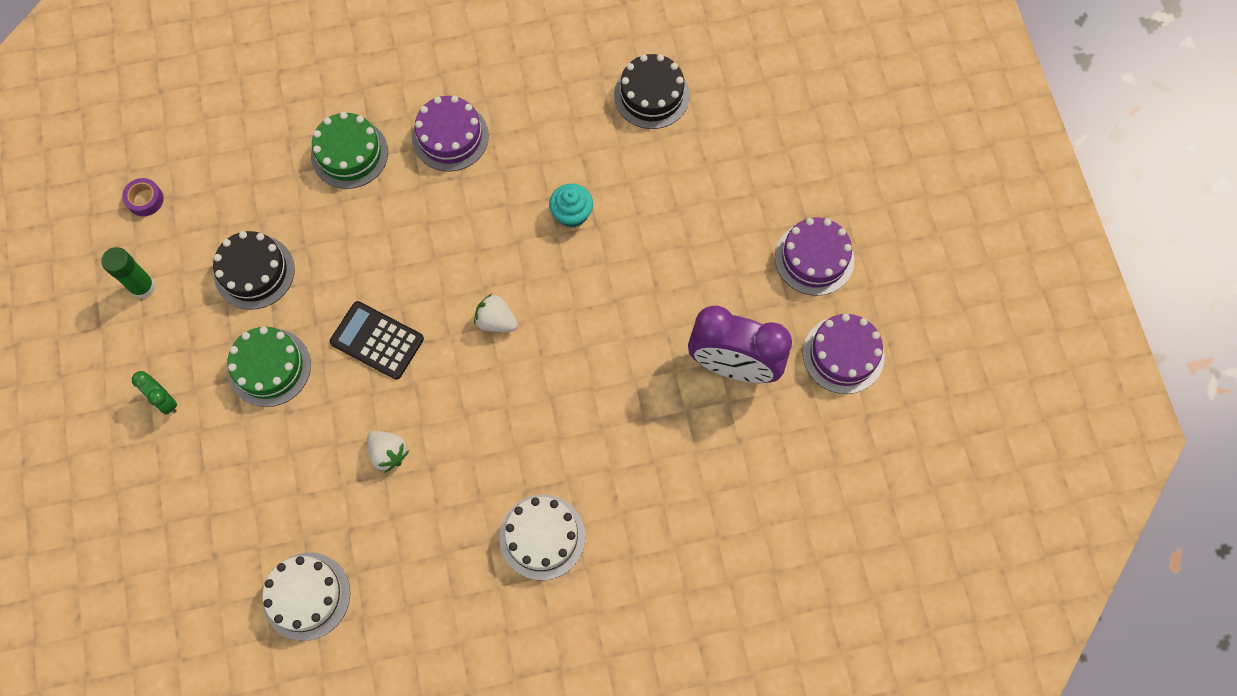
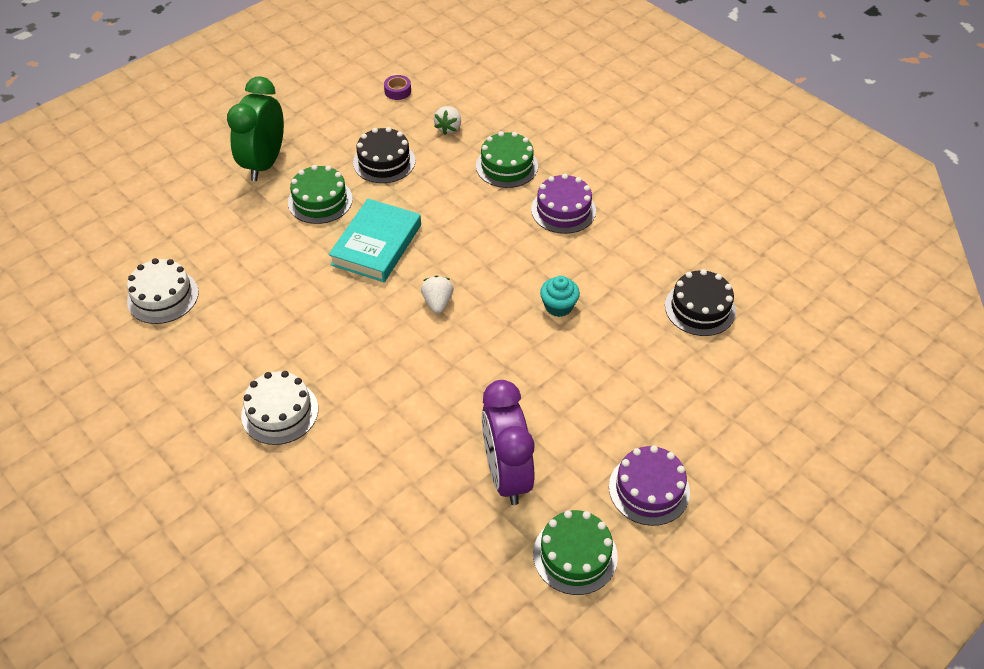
camera: 60 degrees right, 20 degrees down
green glue stick [101,247,156,299] -> none
green clock [132,371,177,414] -> green clock [227,76,284,181], size x2.22
black calculator [330,301,424,380] -> turquoise book [328,199,421,282]
white strawberry [367,431,409,473] -> white strawberry moved to [434,106,461,135]
purple cake [803,314,885,394] -> green cake [533,510,618,595]

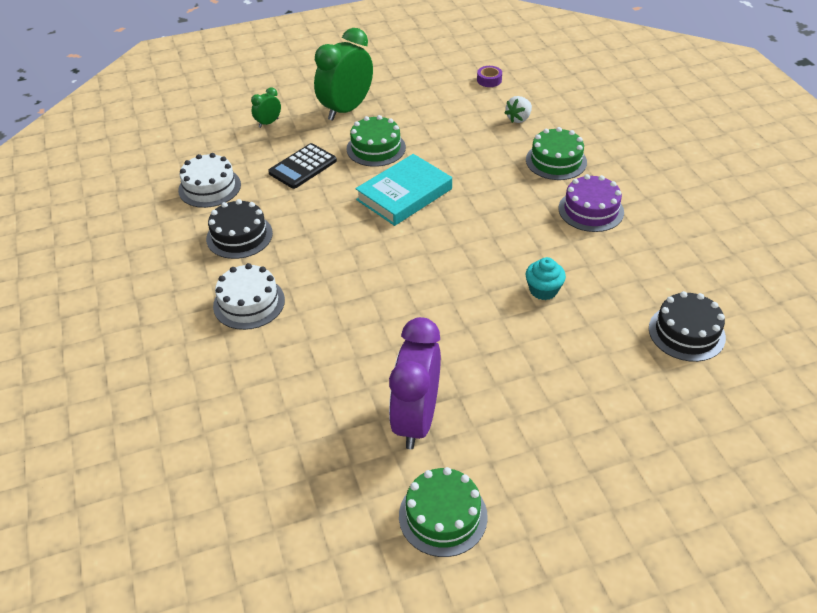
camera: 25 degrees right, 5 degrees down
black cake [353,127,415,183] -> black cake moved to [206,199,273,259]
white strawberry [421,275,454,314] -> none
purple cake [609,445,690,526] -> none
none -> green clock [251,87,281,128]
none -> black calculator [268,143,337,189]

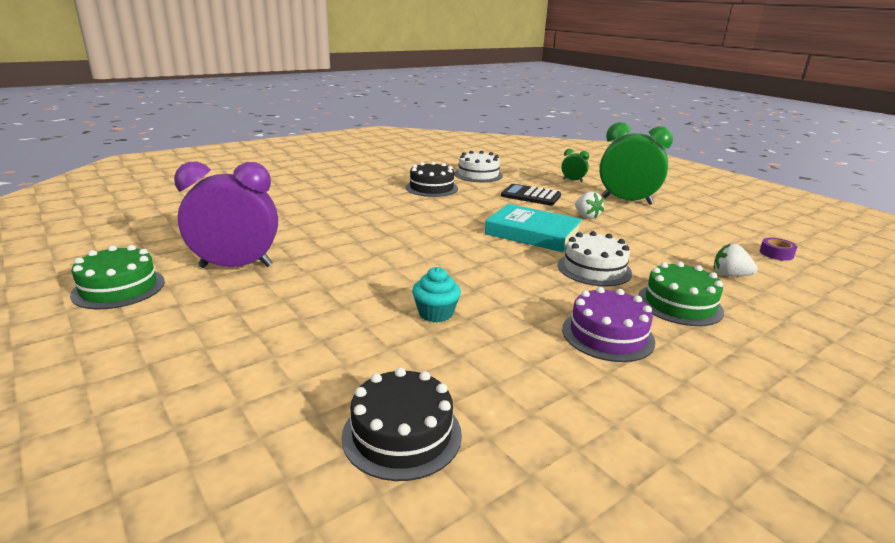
camera: 70 degrees right, 20 degrees down
white cake [213,263,285,330] -> white cake moved to [558,231,632,286]
green cake [346,115,406,167] -> white strawberry [575,192,604,219]

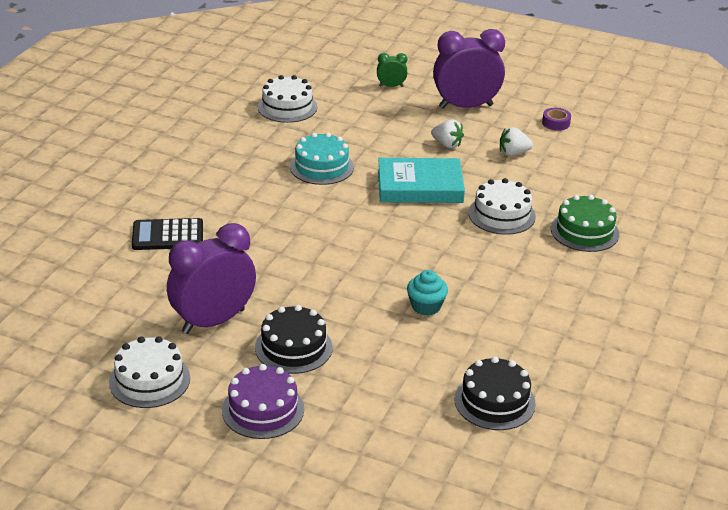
camera: 30 degrees left, 10 degrees up
green cake [70,245,165,309] -> white cake [109,336,190,408]
black cake [406,162,458,197] -> black cake moved to [255,305,333,374]
black calculator [501,184,561,205] -> black calculator moved to [132,218,203,250]
purple cake [562,287,655,362] -> purple cake moved to [222,364,304,439]
green clock [599,122,673,205] -> purple clock [433,29,505,109]
white strawberry [714,244,758,277] -> white strawberry moved to [500,127,533,156]
purple tape [760,238,797,261] -> purple tape moved to [542,108,571,131]
none -> turquoise cake [290,132,354,185]

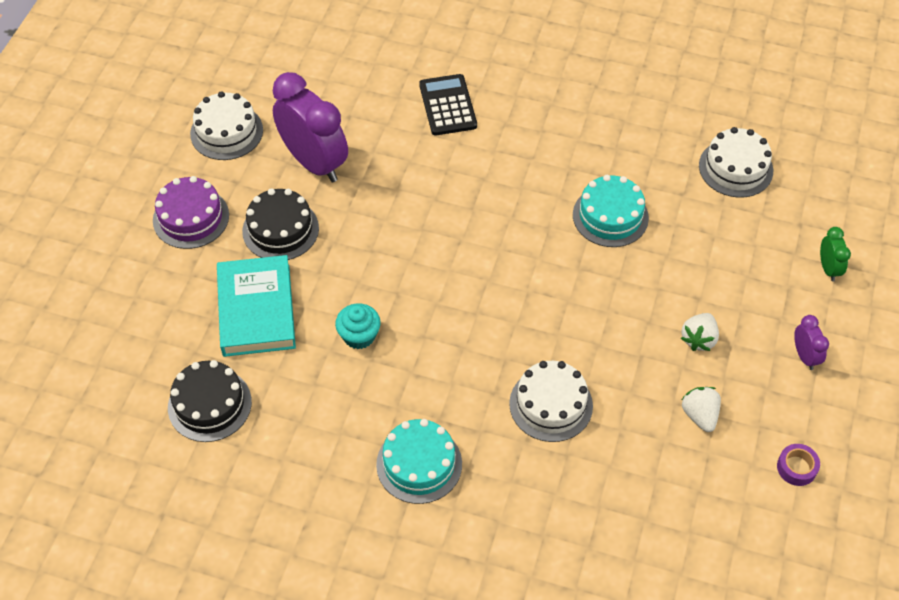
camera: 85 degrees right, 20 degrees up
turquoise book [378,158,465,203] -> turquoise book moved to [217,255,296,357]
purple clock [433,29,505,109] -> purple clock [794,315,829,370], size x0.45
green cake [551,195,619,252] -> none
none -> turquoise cake [376,419,462,504]

